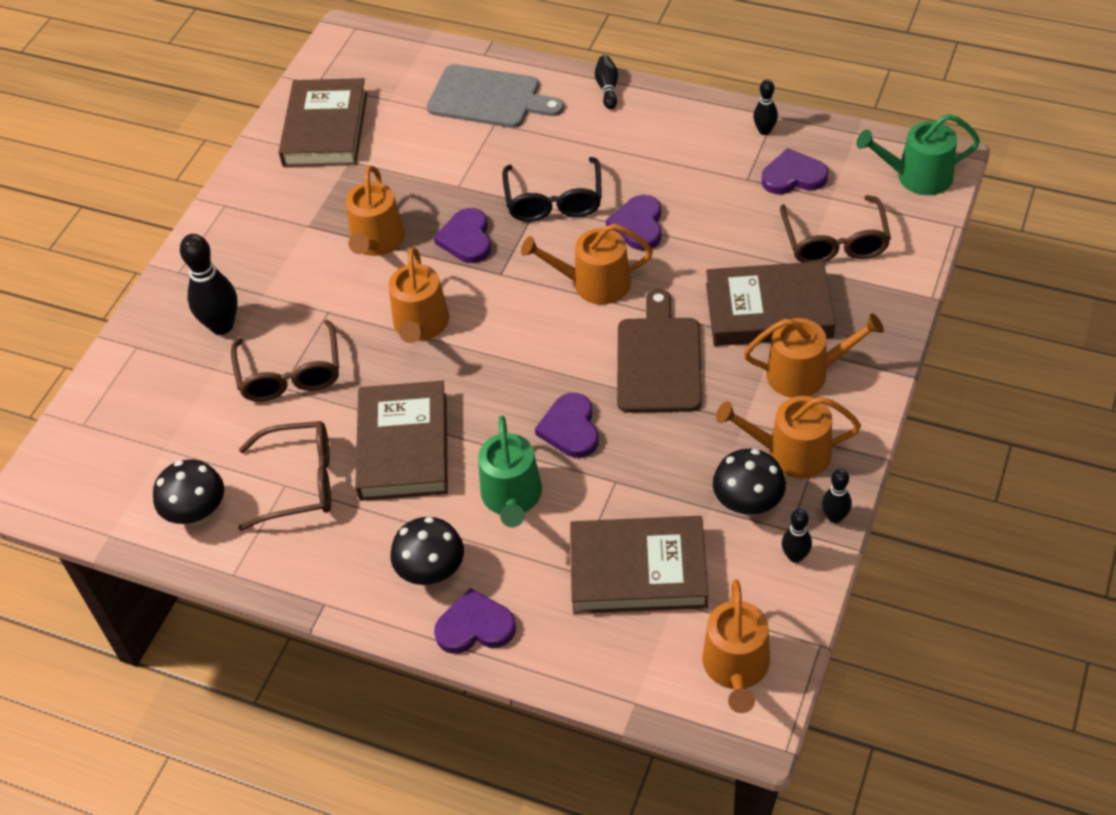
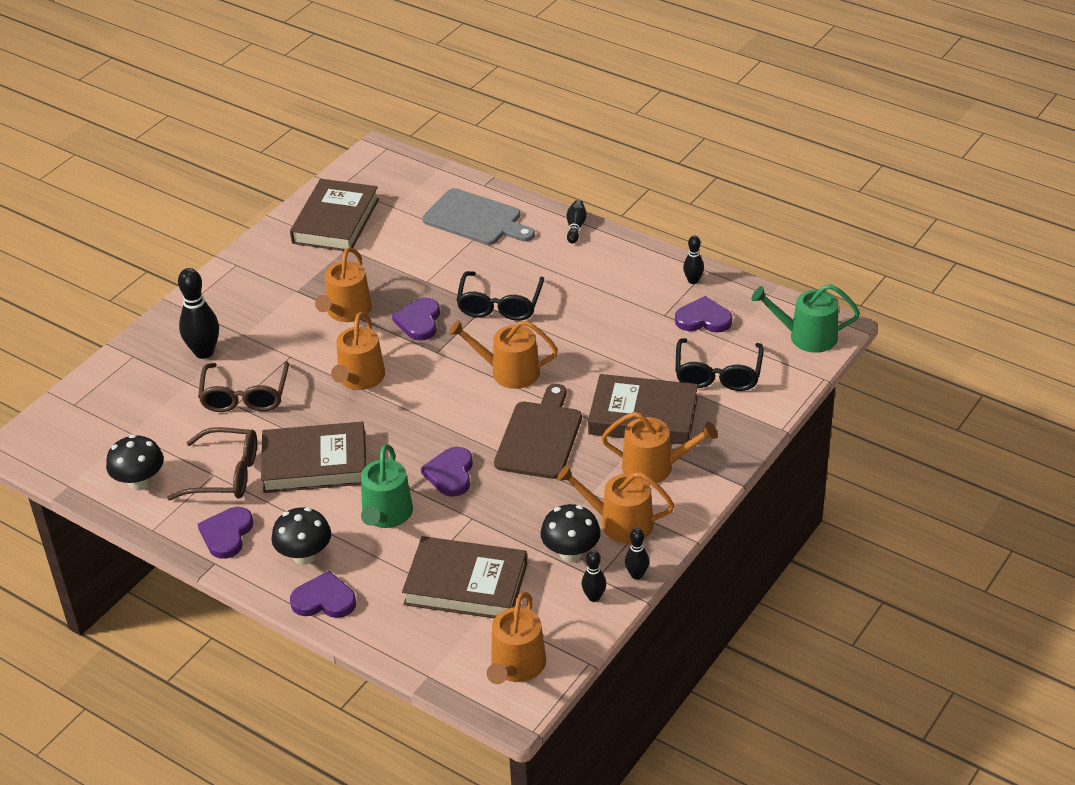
camera: 10 degrees right, 10 degrees down
brown book [355,380,448,501] -> brown book turned 75 degrees clockwise [261,422,366,493]
purple heart [606,195,662,251] -> purple heart moved to [198,507,254,559]
brown glasses [780,195,891,263] -> black glasses [675,338,764,391]

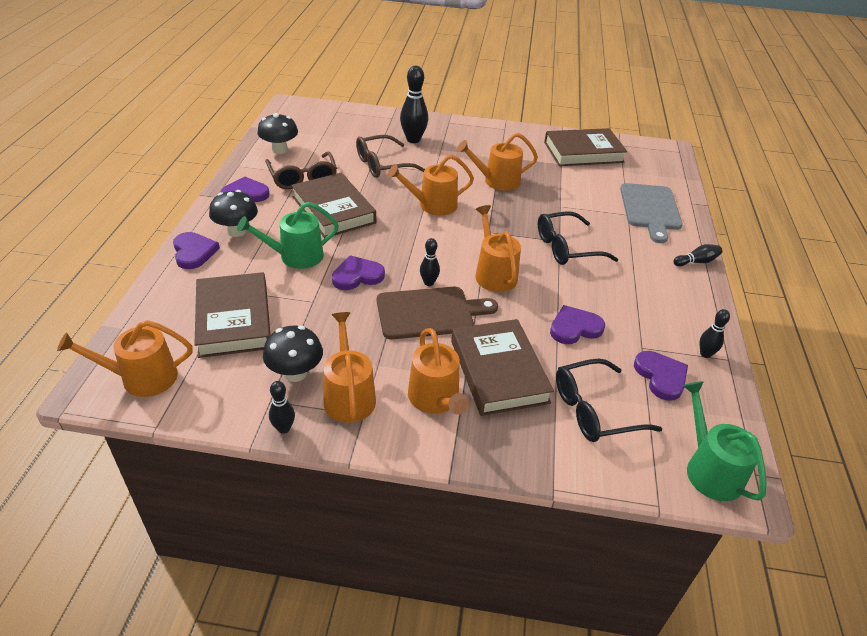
camera: 60 degrees right, 0 degrees up
purple heart [392,298,440,341] -> purple heart moved to [550,305,605,344]
black bowling pin [582,550,606,602] -> black bowling pin moved to [420,238,440,286]

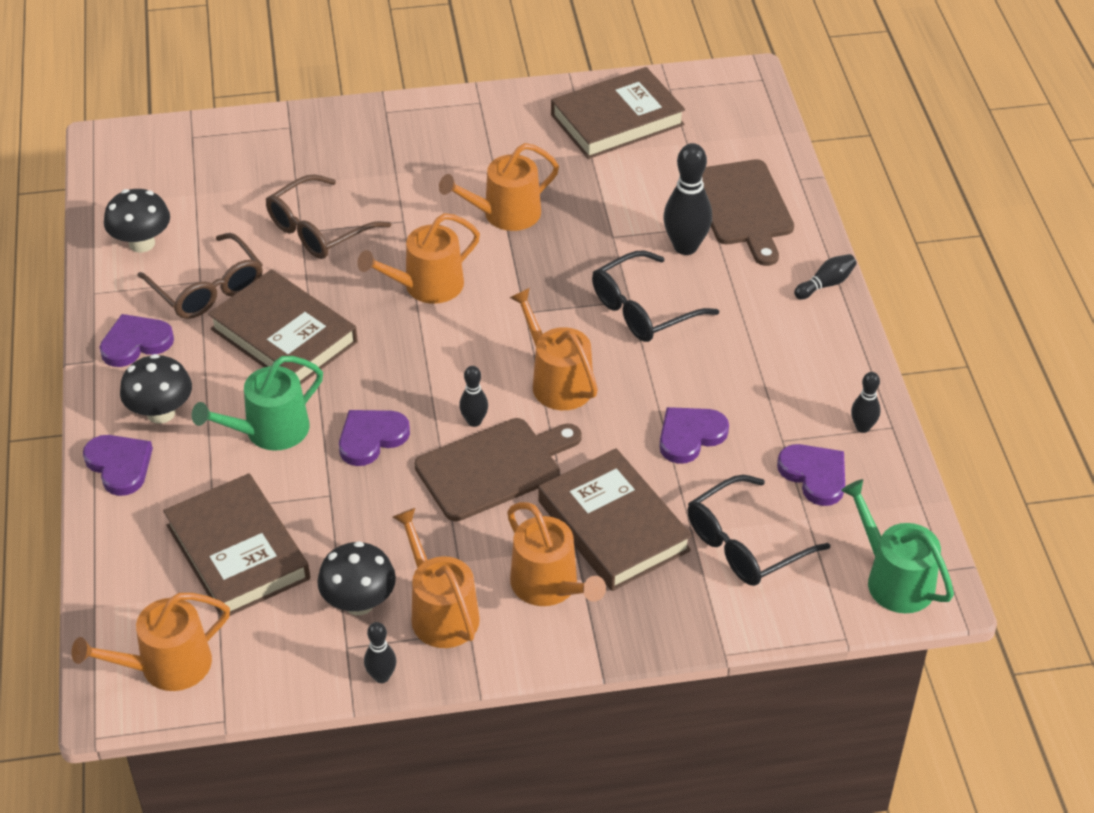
camera: 15 degrees left, 5 degrees up
black bowling pin [400,66,428,143] -> black bowling pin moved to [663,143,712,255]
grey cutting board [620,183,683,243] -> brown cutting board [702,159,794,266]

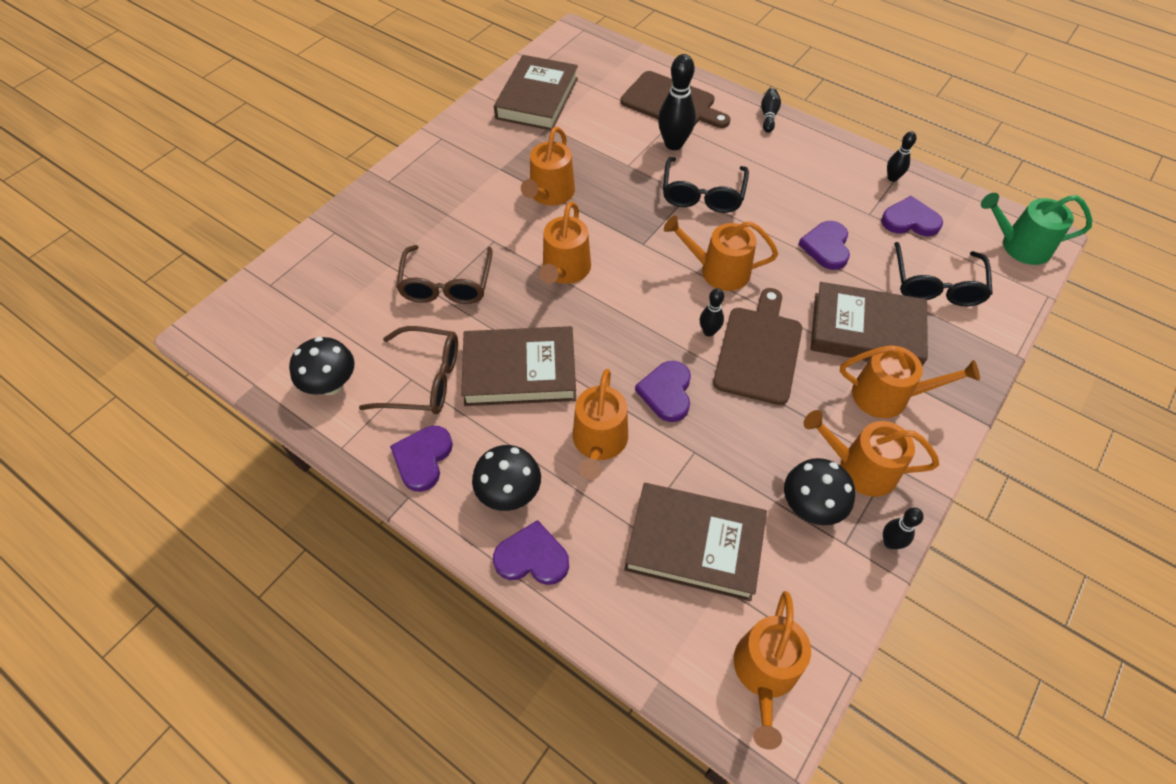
camera: 45 degrees left, 10 degrees up
green watering can [192,356,323,451] -> orange watering can [573,369,628,480]

